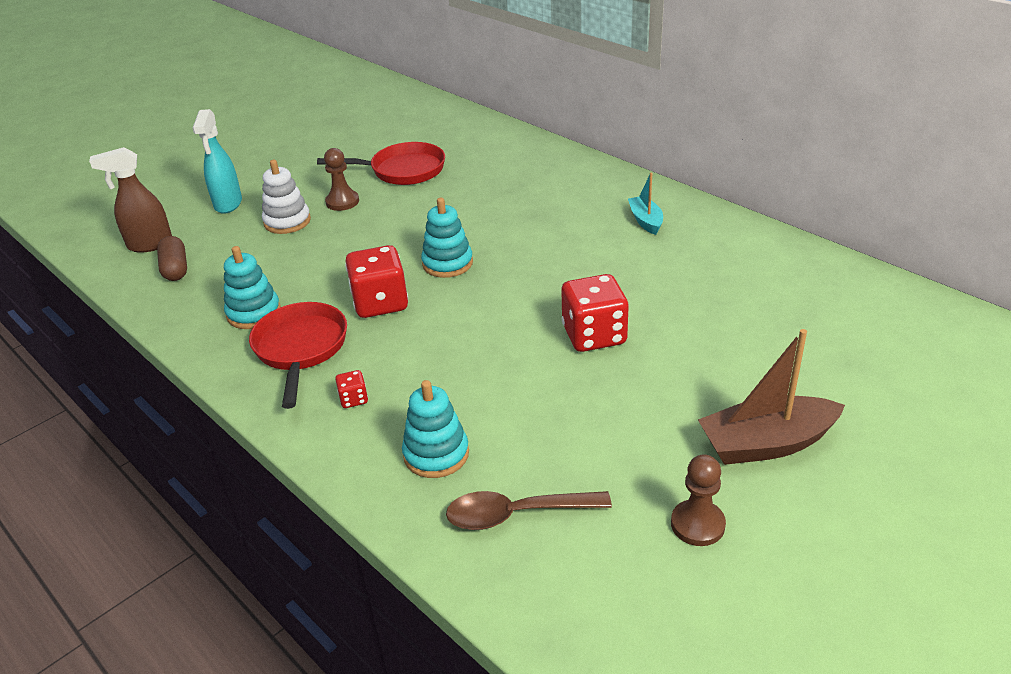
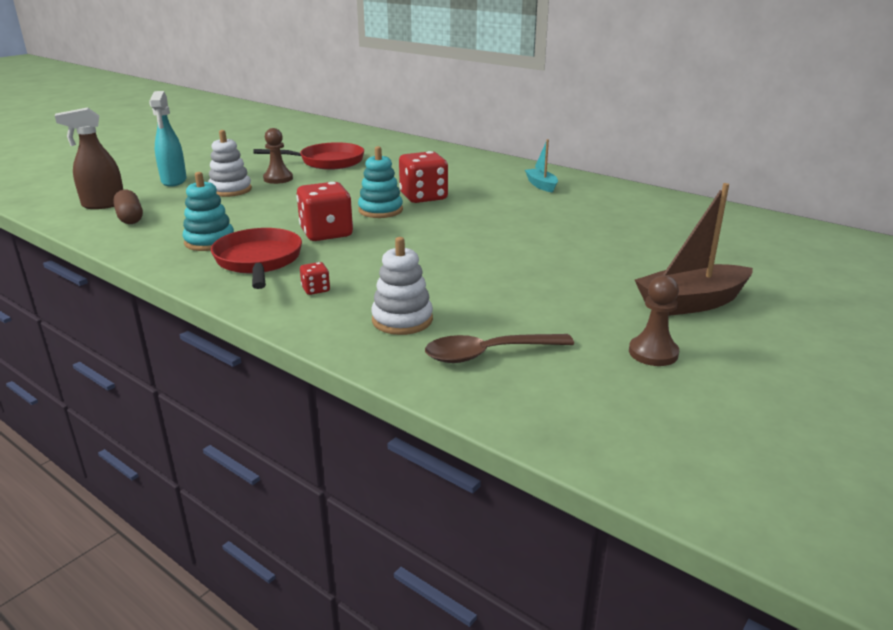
camera: 10 degrees left, 10 degrees down
turquoise stacking toy [402,380,469,478] -> white stacking toy [371,237,433,335]
red dice [562,274,629,352] -> red dice moved to [399,151,448,203]

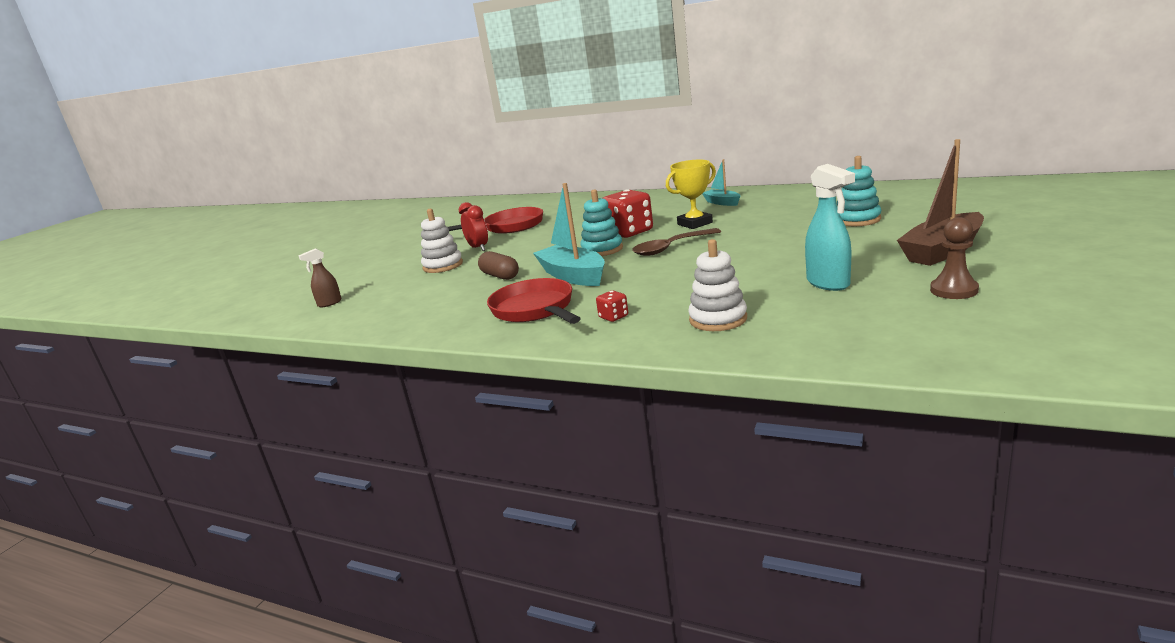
camera: 10 degrees left, 5 degrees down
brown spray bottle [55,107,123,209] -> brown spray bottle [298,248,342,308], size x0.60
brown capsule [113,190,143,224] -> brown capsule moved to [478,251,519,280]
turquoise spray bottle [149,91,187,187] -> turquoise spray bottle moved to [805,164,855,291]
turquoise stacking toy [183,172,234,251] -> turquoise stacking toy moved to [837,156,881,226]
brown pawn [263,128,293,184] -> red clock [459,202,488,251]
red dice [296,182,353,241] -> turquoise boat [533,183,605,286]
brown spoon [425,334,574,363] -> brown spoon moved to [632,228,721,256]
none -> yellow trophy [666,160,716,229]

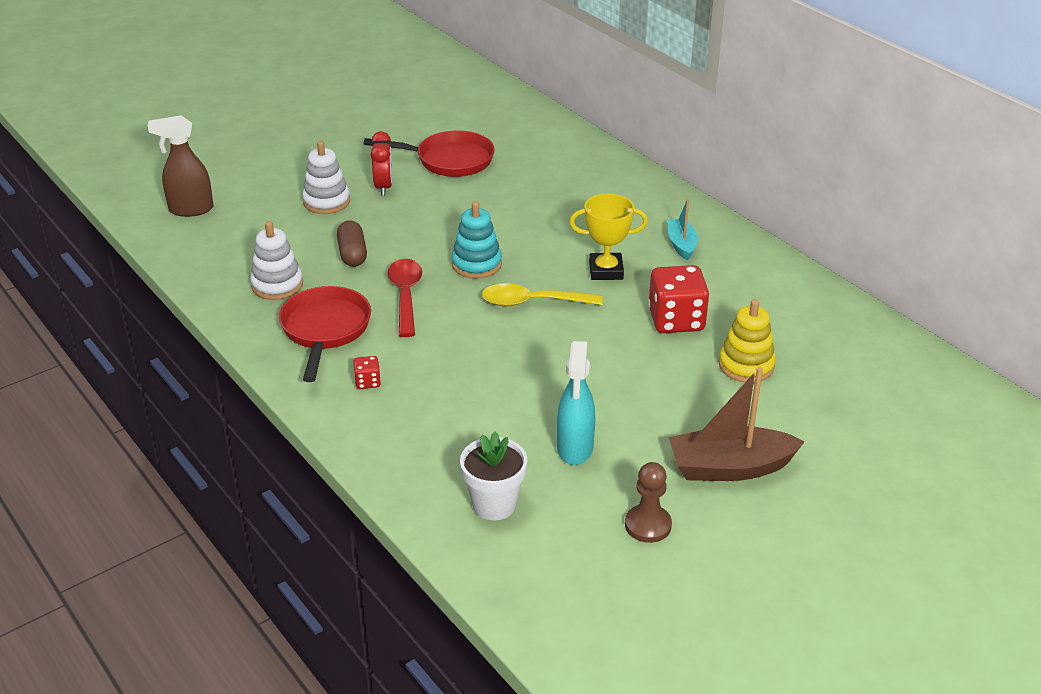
camera: 25 degrees right, 15 degrees up
brown spray bottle [298,248,342,308] -> brown spray bottle [148,115,214,217], size x1.67
turquoise boat [533,183,605,286] -> red spoon [387,259,422,337]
red dice [603,189,653,238] -> red dice moved to [648,265,709,333]
brown spoon [632,228,721,256] -> yellow spoon [482,283,603,306]
white stacking toy [688,239,747,331] -> white stacking toy moved to [250,221,303,300]
turquoise stacking toy [837,156,881,226] -> yellow stacking toy [719,299,776,383]
none -> white flower pot [460,432,527,520]

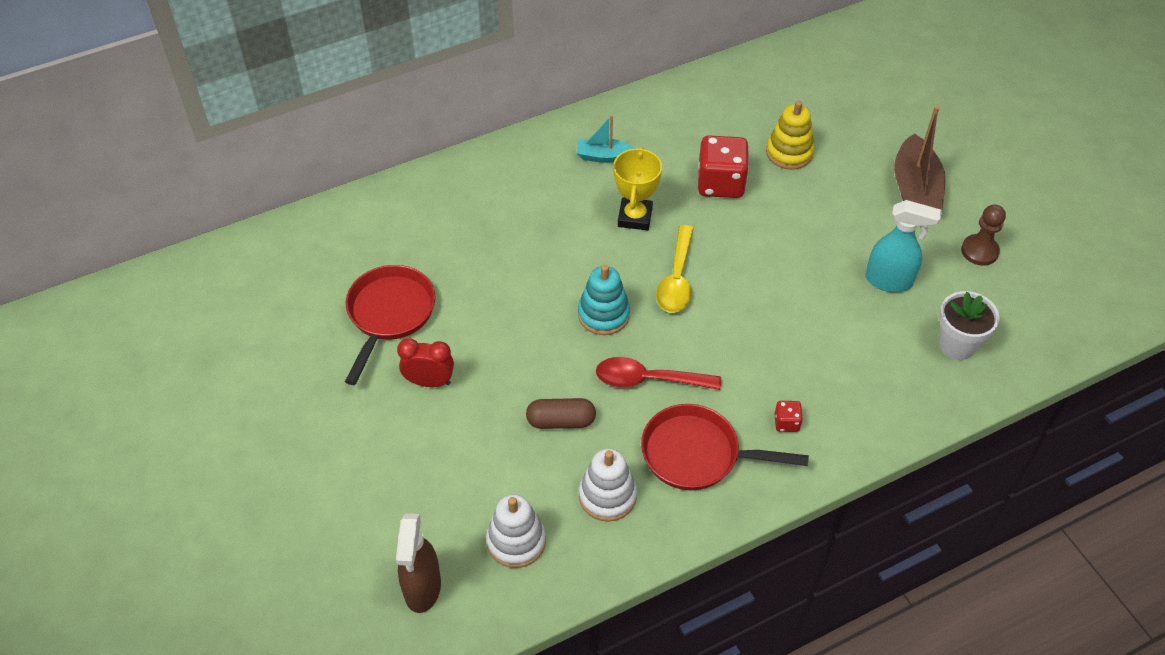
camera: 80 degrees left, 15 degrees up
white stacking toy [302,141,350,214] -> white stacking toy moved to [486,494,546,568]

